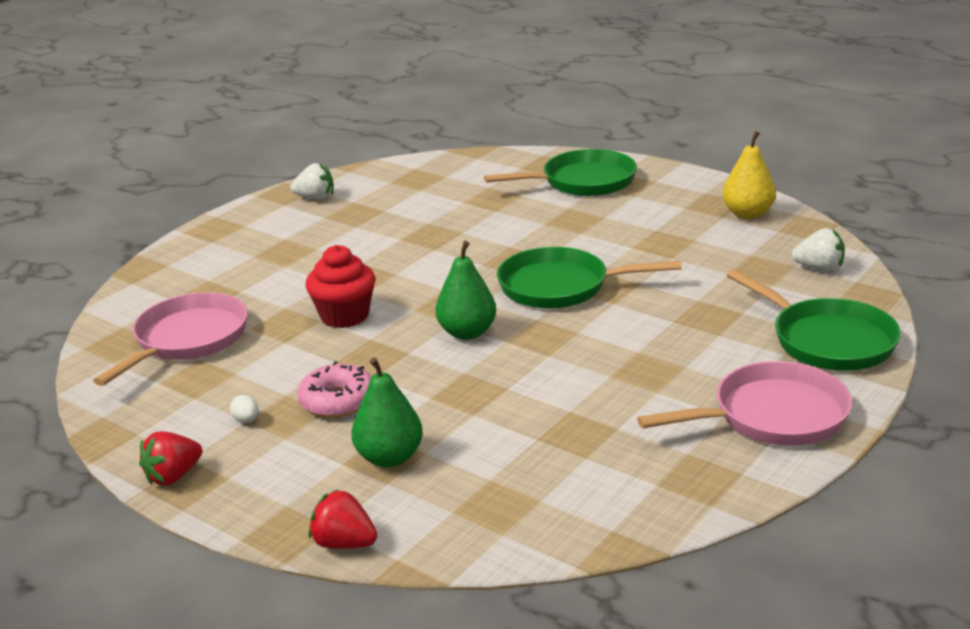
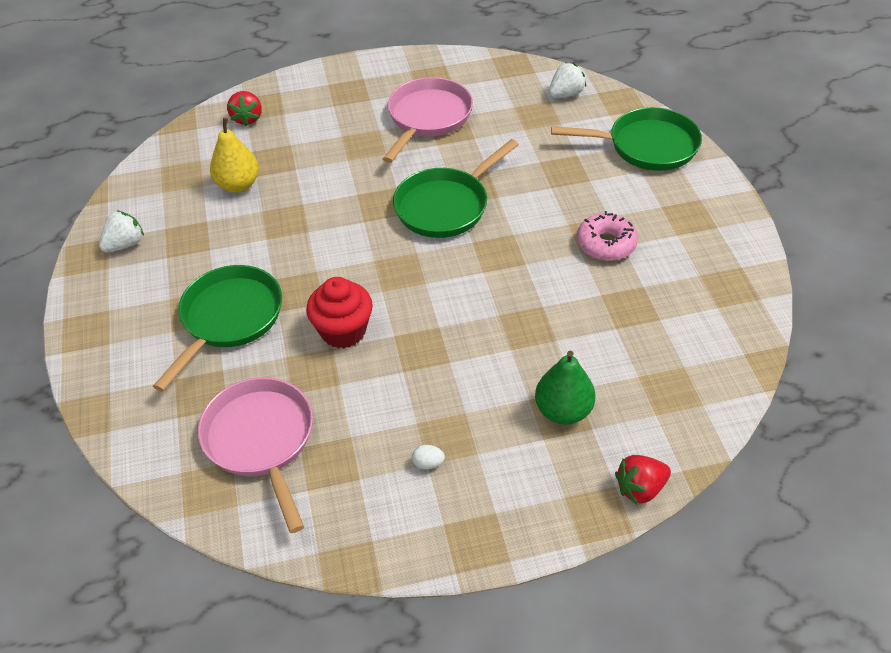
camera: 50 degrees left, 20 degrees up
red strawberry [139,431,203,485] -> red strawberry moved to [227,91,262,127]
pink donut [297,361,371,418] -> pink donut moved to [577,211,638,261]
green pear [436,241,496,340] -> none
green pan [484,149,637,196] -> green pan moved to [153,265,282,392]
pink pan [637,361,852,446] -> pink pan moved to [383,77,473,163]
yellow pear [723,131,776,219] -> yellow pear moved to [210,118,259,192]

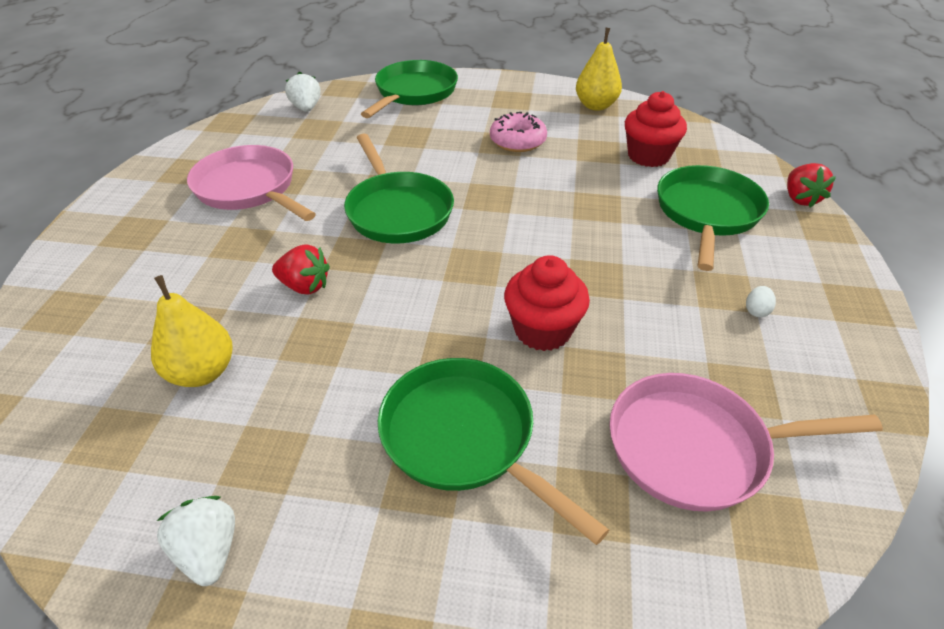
camera: 70 degrees left, 5 degrees down
red strawberry [227,91,262,127] -> red strawberry moved to [272,244,330,295]
green pear [535,350,595,425] -> green pan [657,165,769,271]
none -> yellow pear [576,28,622,111]
none -> red cupcake [625,91,687,167]

